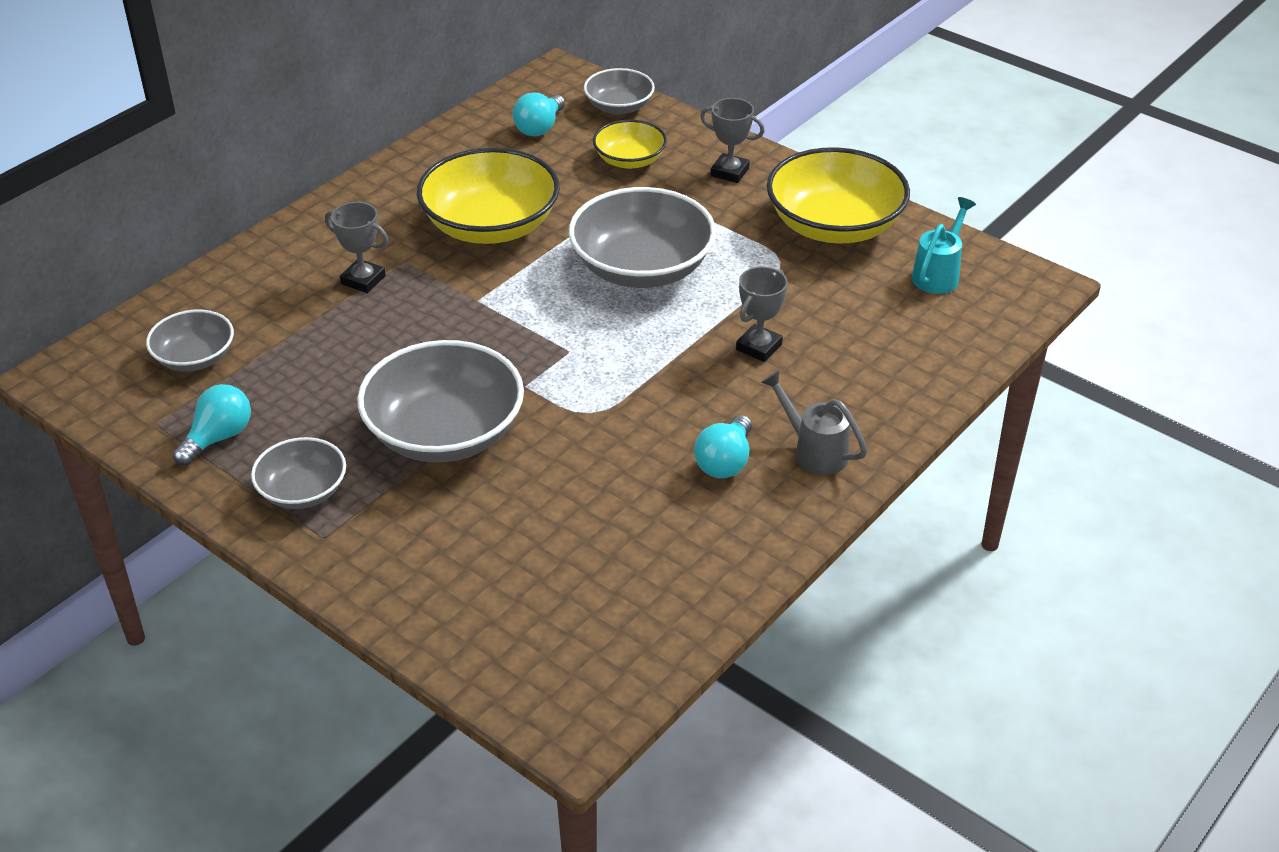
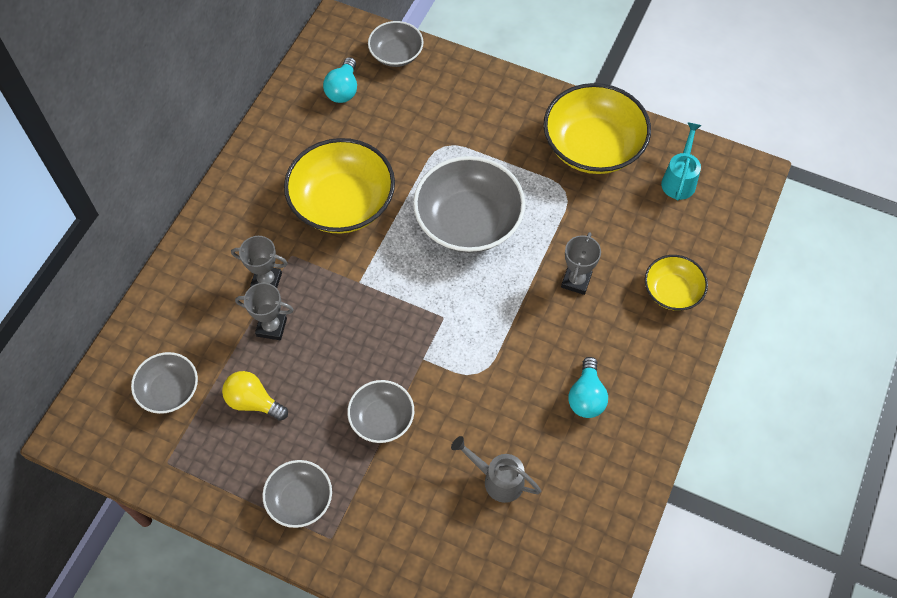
camera: 15 degrees left, 20 degrees up
turquoise light bulb [173,384,251,466] -> none
grey bowl [357,340,524,462] -> grey bowl [347,380,414,443], size x0.55
yellow bowl [593,120,667,169] -> yellow bowl moved to [645,255,708,311]
grey trophy [700,98,765,183] -> grey trophy moved to [235,283,294,340]
grey watering can [761,370,867,475] -> grey watering can moved to [451,436,541,503]
none -> yellow light bulb [222,371,288,421]

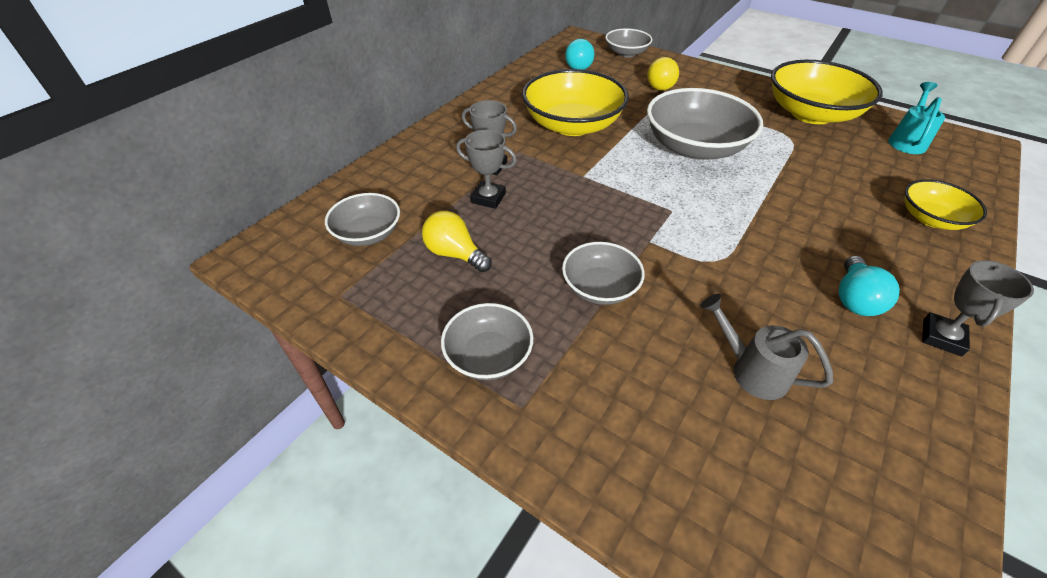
camera: 10 degrees right, 15 degrees down
grey trophy [561,232,601,295] -> grey trophy moved to [922,260,1034,356]
none -> yellow light bulb [647,57,679,91]

